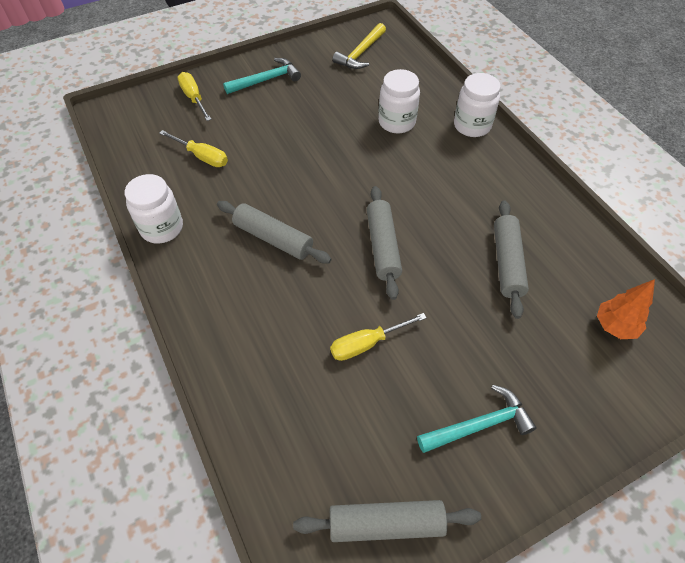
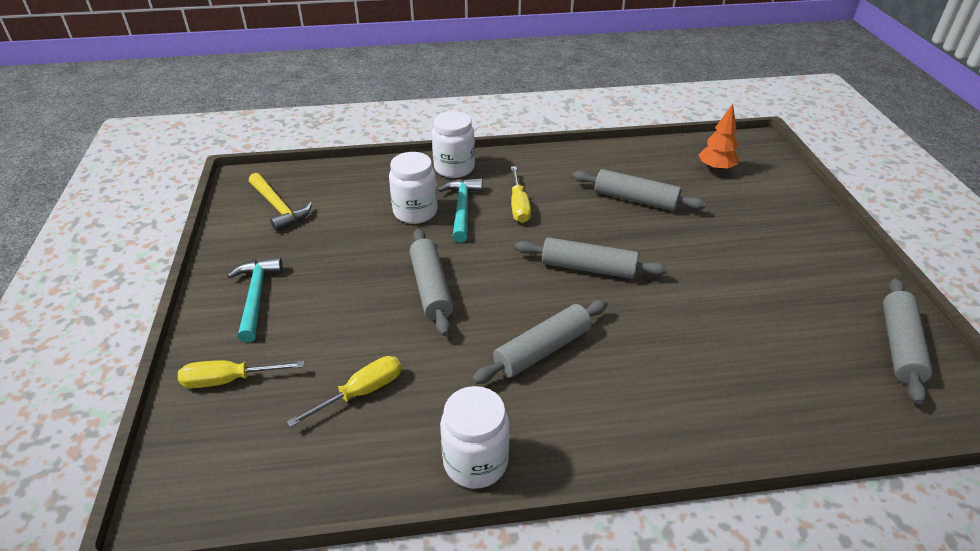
camera: 70 degrees left, 15 degrees down
yellow screwdriver [330,313,427,361] -> yellow screwdriver moved to [511,166,531,223]
turquoise hammer [417,385,537,453] -> turquoise hammer moved to [438,178,482,242]
none -> grey rolling pin [409,229,453,336]

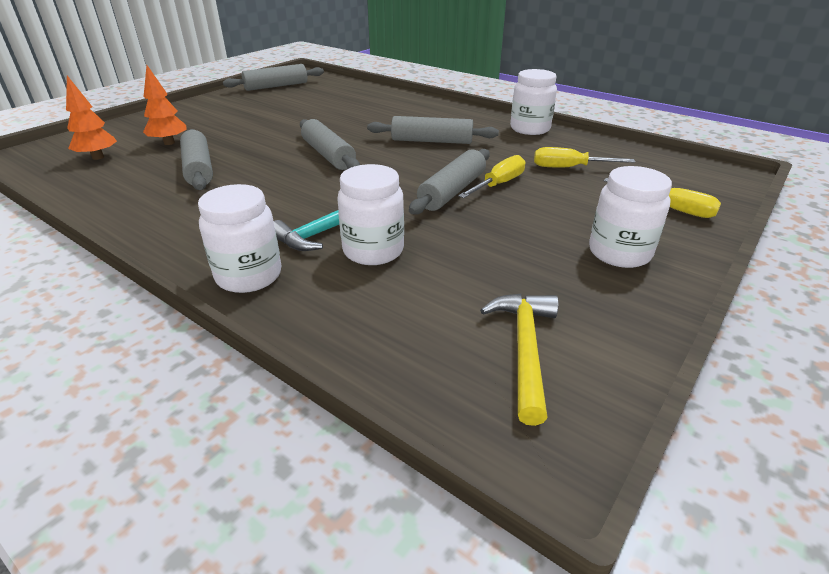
camera: 135 degrees left, 5 degrees down
turquoise hammer [227,257,283,342] -> white jar [589,166,672,268]
yellow screwdriver [511,166,531,223] -> yellow screwdriver moved to [458,155,525,198]
none -> orange tree [143,65,187,145]

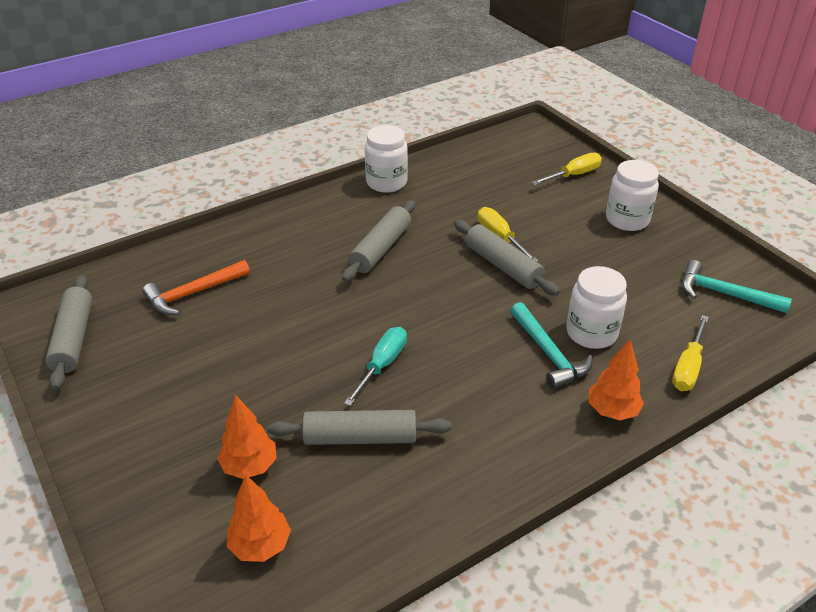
camera: 70 degrees left, 5 degrees up
white jar [198,184,281,293] -> orange tree [588,339,644,420]
grey rolling pin [300,119,360,170] -> none
yellow hammer [480,294,558,426] -> turquoise hammer [682,260,792,313]
yellow screwdriver [534,147,635,168] -> yellow screwdriver moved to [672,315,709,391]
none -> orange hammer [142,260,250,315]
none -> turquoise screwdriver [344,327,407,406]

